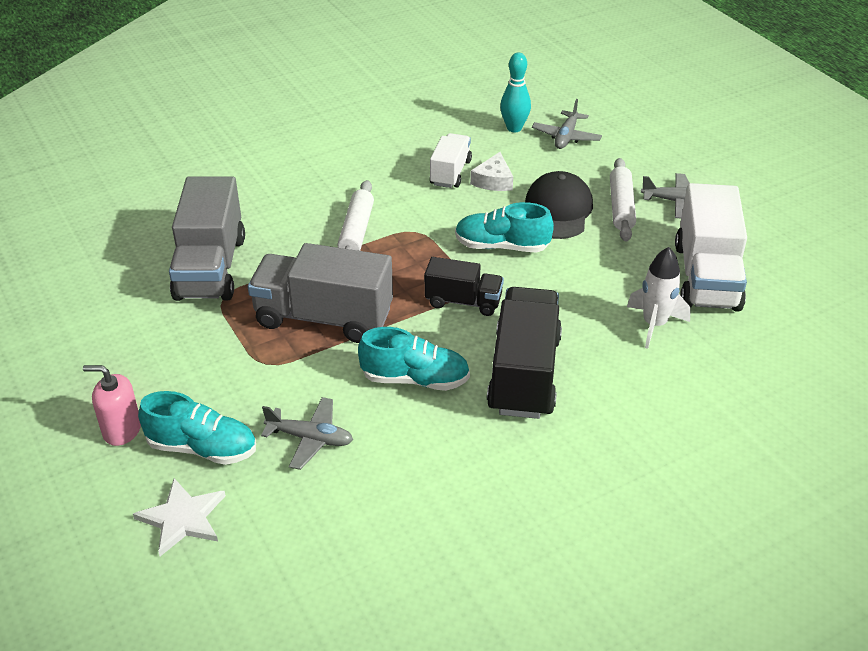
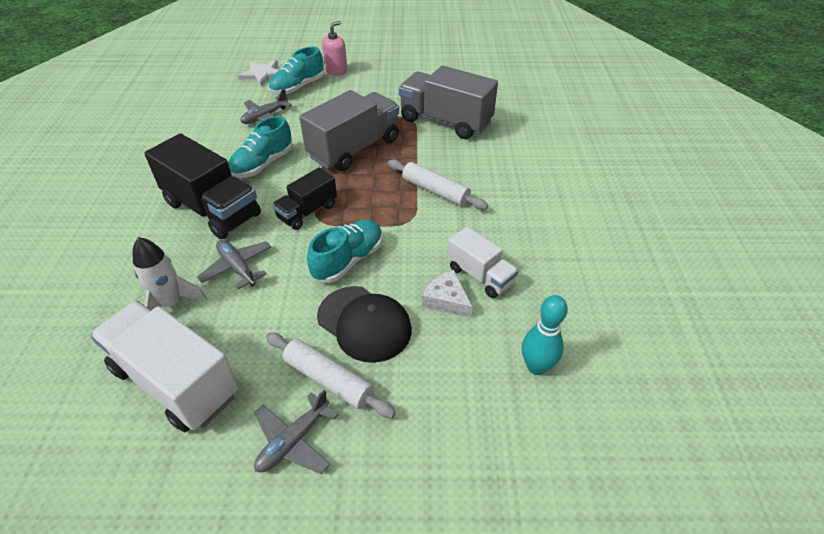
camera: 120 degrees right, 5 degrees up
grey plane [532,99,602,149] -> grey plane moved to [197,240,271,289]

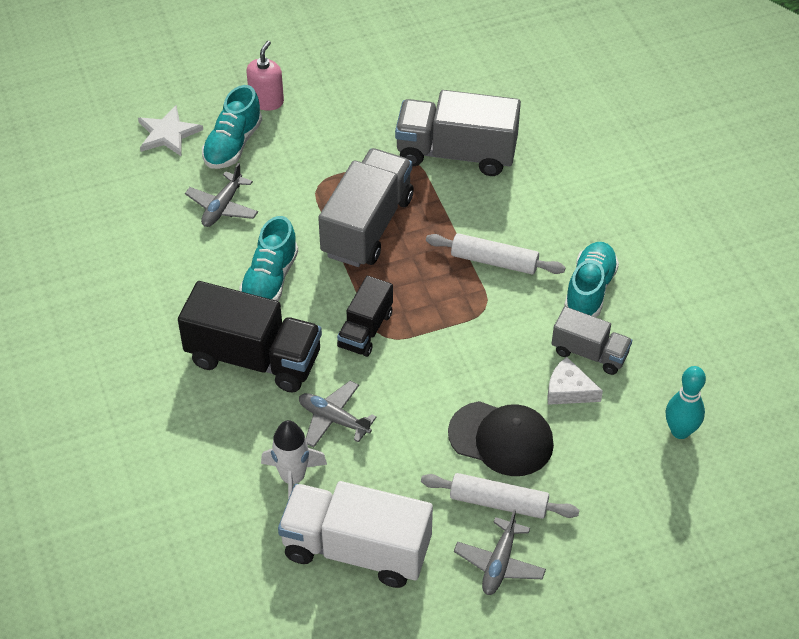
camera: 20 degrees left, 5 degrees up
turquoise shoe [307,220,383,283] -> turquoise shoe moved to [564,242,619,317]
white truck [447,227,519,298] -> grey truck [552,307,632,375]

